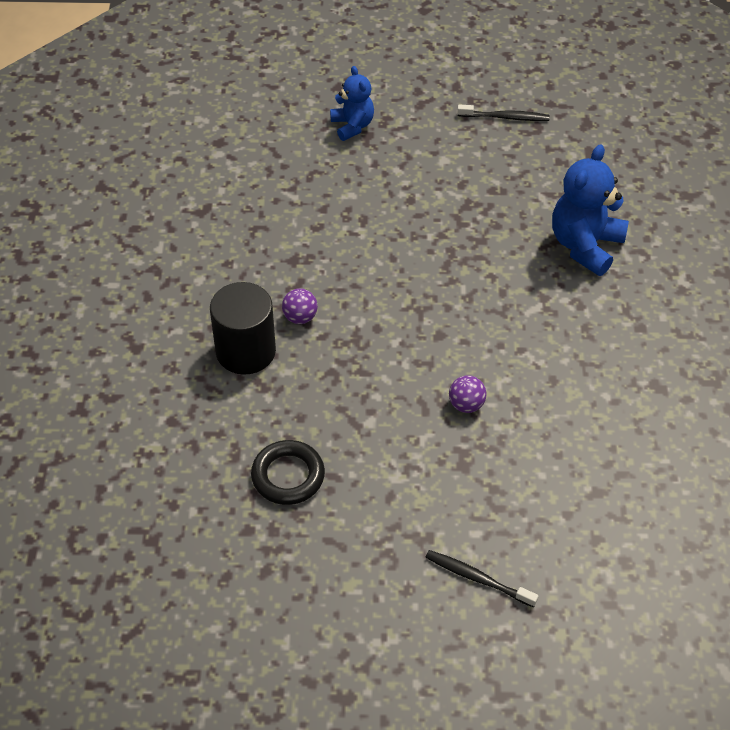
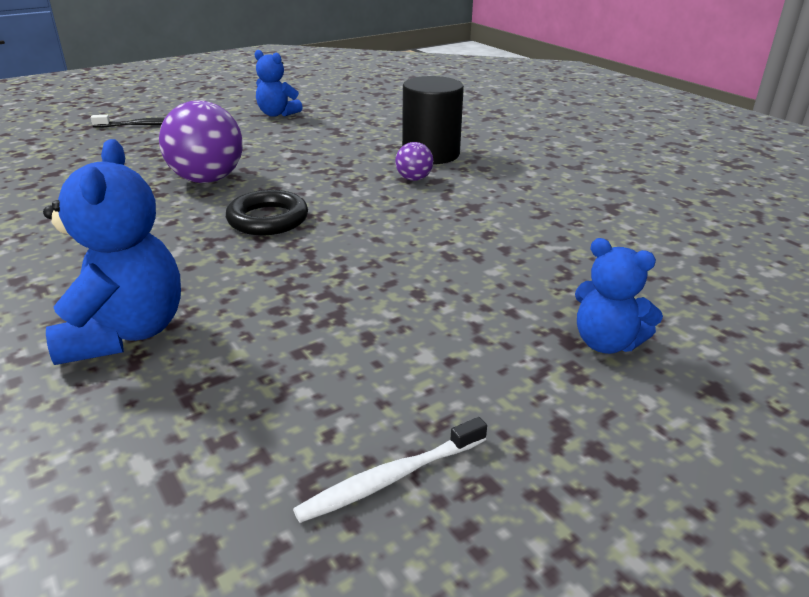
camera: 145 degrees right, 20 degrees down
black ring [251,440,325,505] -> black ring moved to [226,190,308,235]
purple ball [449,375,486,413] -> purple ball [159,101,243,183], size x2.05
black toothbrush [457,104,550,121] -> white toothbrush [293,417,487,523]
none -> blue teddy bear [254,50,303,117]

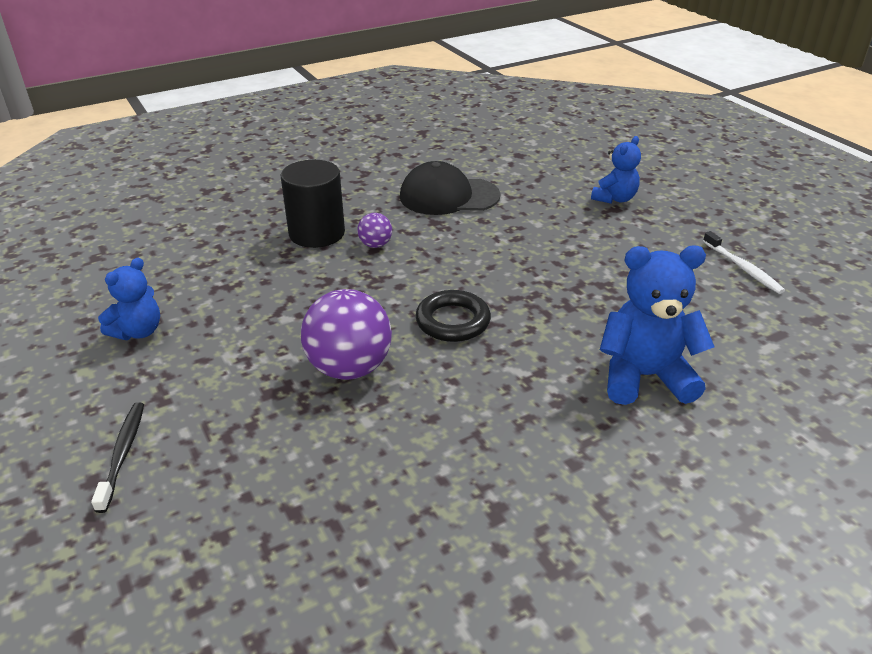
camera: 85 degrees left, 5 degrees up
none -> black cap [400,161,500,215]

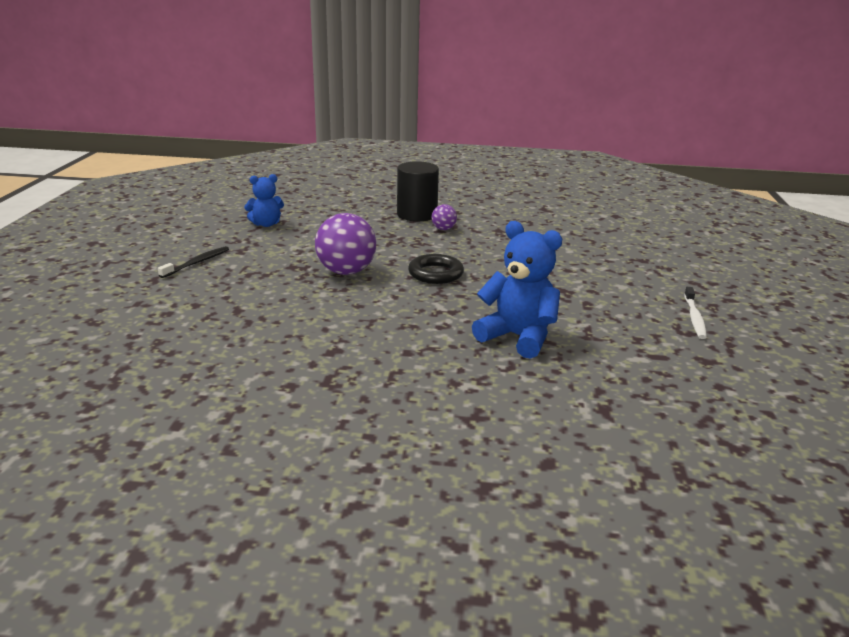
camera: 35 degrees right, 10 degrees down
black cap [400,161,500,215] -> none
blue teddy bear [591,136,641,204] -> none

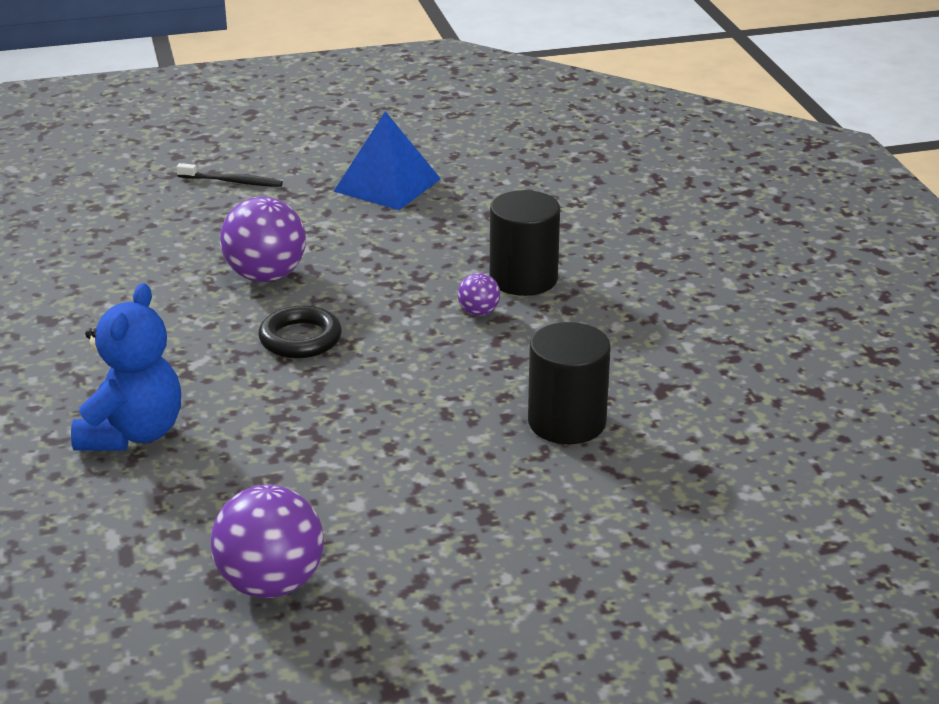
camera: 70 degrees right, 5 degrees up
blue teddy bear [244,174,284,227] -> blue pyramid [333,111,441,210]
white toothbrush [684,287,707,339] -> purple ball [211,485,324,598]
none -> black cylinder [528,322,611,444]

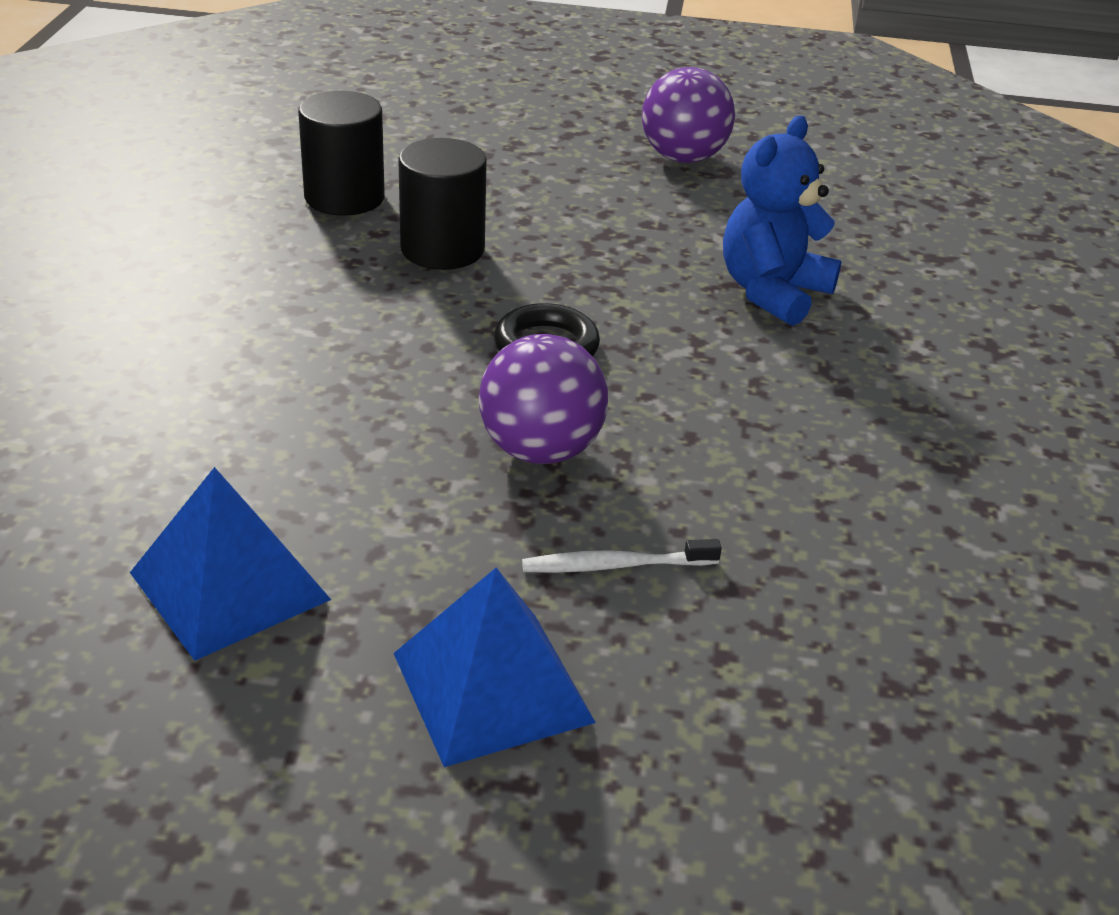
camera: 160 degrees left, 5 degrees up
black toothbrush [176,163,283,187] -> blue pyramid [393,568,596,767]
purple ball [458,273,500,316] -> none
black cylinder [490,190,560,296] -> black cylinder moved to [398,138,487,270]
none -> white toothbrush [522,539,722,573]

